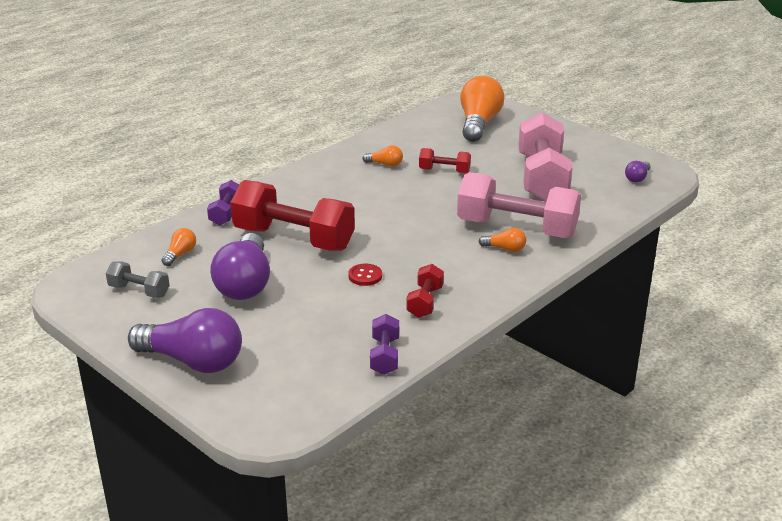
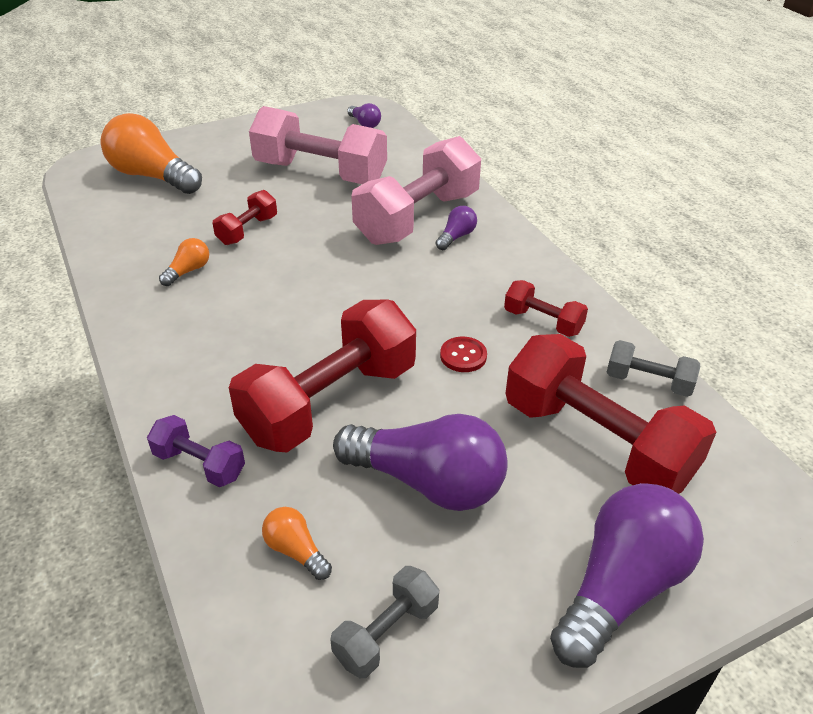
camera: 70 degrees left, 10 degrees up
purple dumbbell [370,314,399,375] -> grey dumbbell [607,340,701,397]
orange light bulb [479,228,526,252] -> purple light bulb [435,206,477,250]
none -> red dumbbell [505,334,716,494]

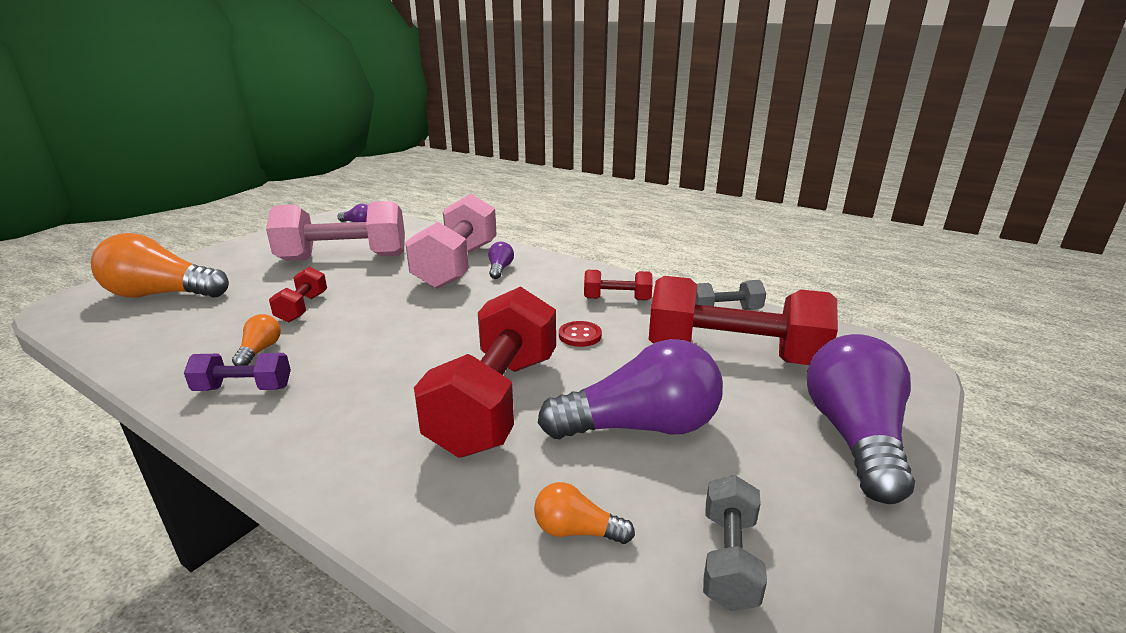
camera: 30 degrees left, 15 degrees down
purple dumbbell [147,415,245,487] -> purple dumbbell moved to [184,353,291,391]

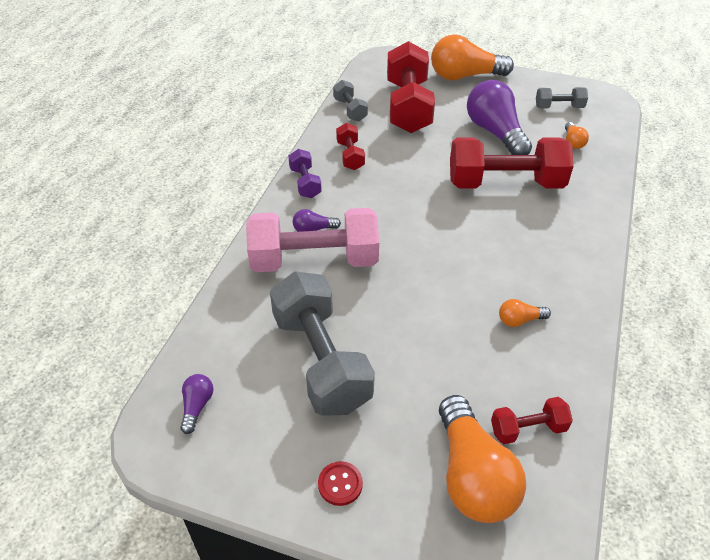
camera: 105 degrees left, 20 degrees up
purple dumbbell [184,353,291,391] -> purple dumbbell moved to [288,149,322,198]
pink dumbbell [266,201,405,261] -> grey dumbbell [270,271,375,416]
red dumbbell [269,266,327,322] -> red dumbbell moved to [491,397,573,444]
red button [559,321,602,347] -> red button moved to [318,461,363,506]
purple light bulb [806,334,915,504] -> orange light bulb [431,34,514,80]

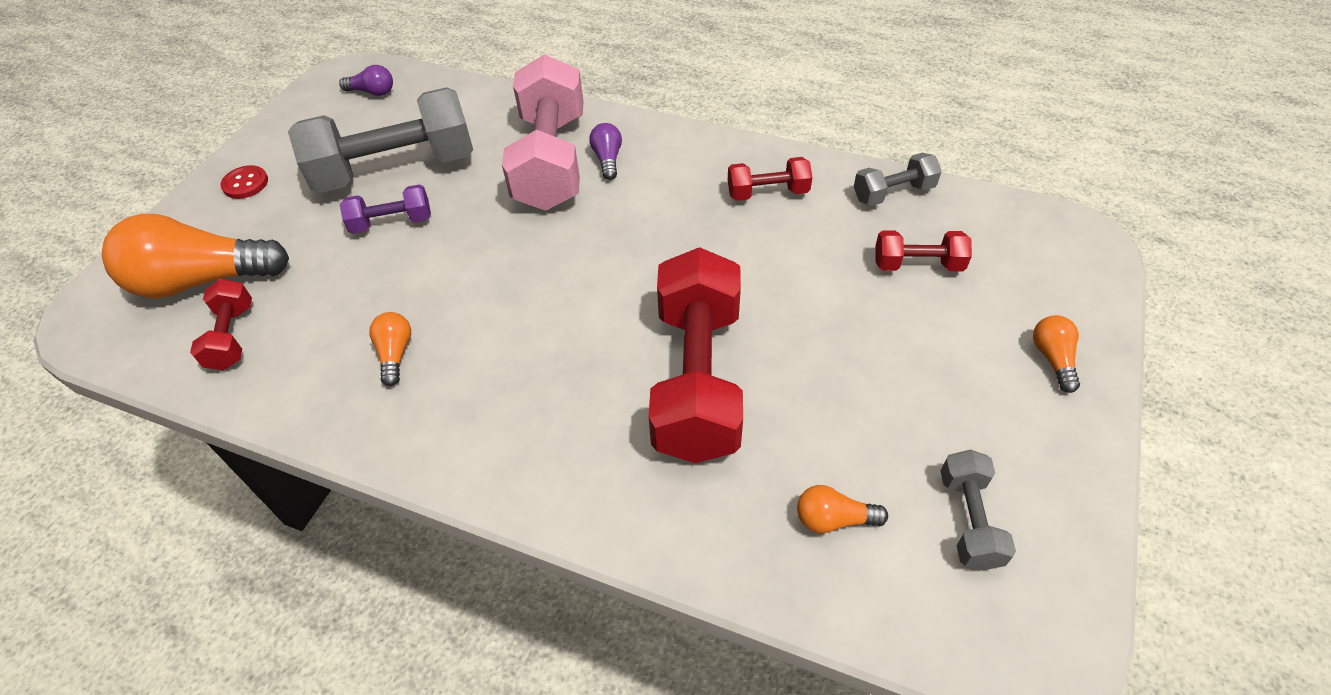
camera: 95 degrees right, 5 degrees up
purple dumbbell [288,149,322,198] -> purple dumbbell moved to [340,184,431,234]
red dumbbell [387,41,435,133] -> red dumbbell [875,230,972,271], size x0.48
orange light bulb [431,34,514,80] -> orange light bulb [1033,315,1080,393], size x0.45
purple light bulb [467,80,532,155] -> none

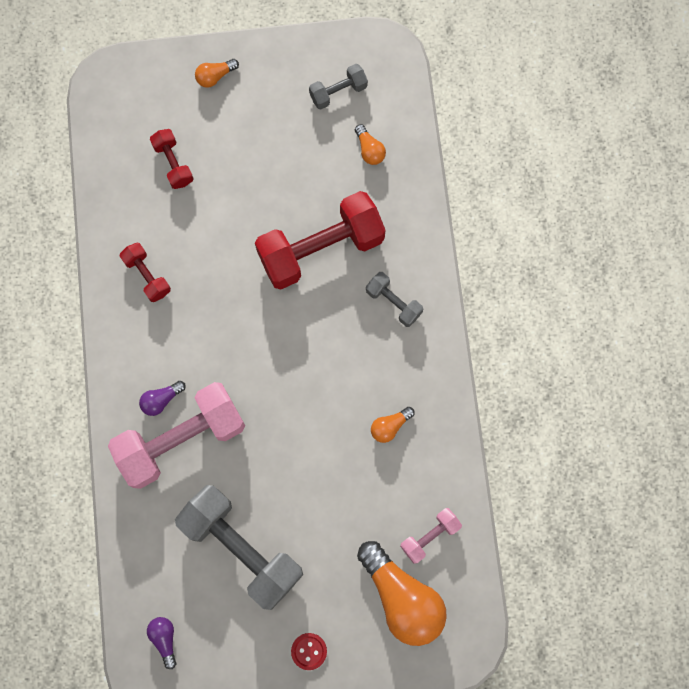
camera: 120 degrees left, 25 degrees up
red dumbbell [190,279,252,370] -> pink dumbbell [400,508,462,564]
purple dumbbell [340,184,431,234] -> none
grey dumbbell [854,153,942,206] -> grey dumbbell moved to [366,272,423,327]

